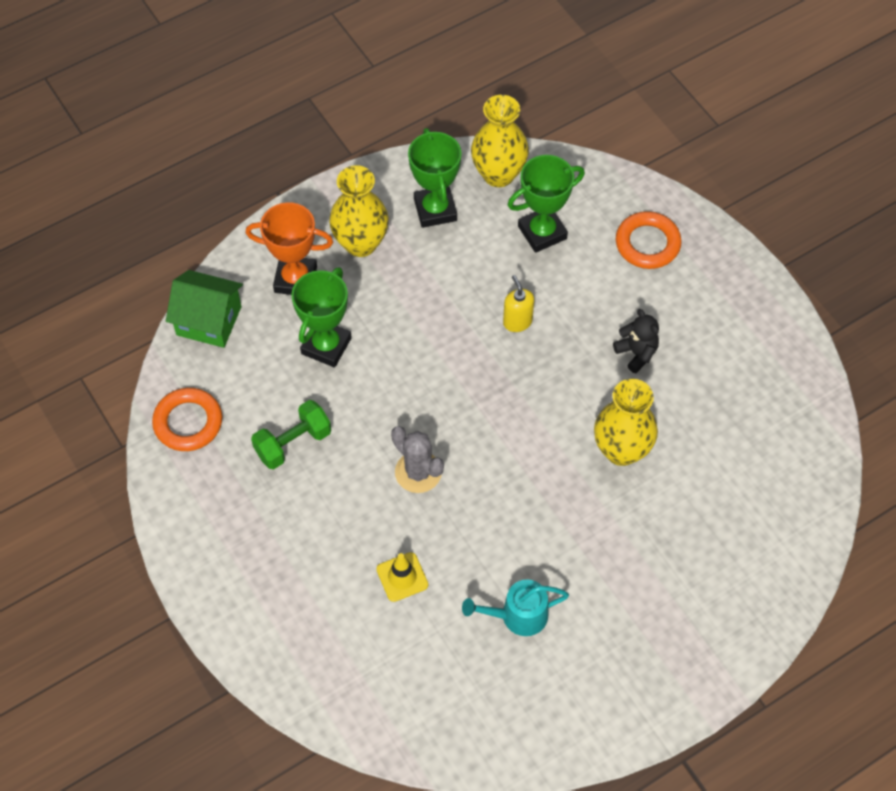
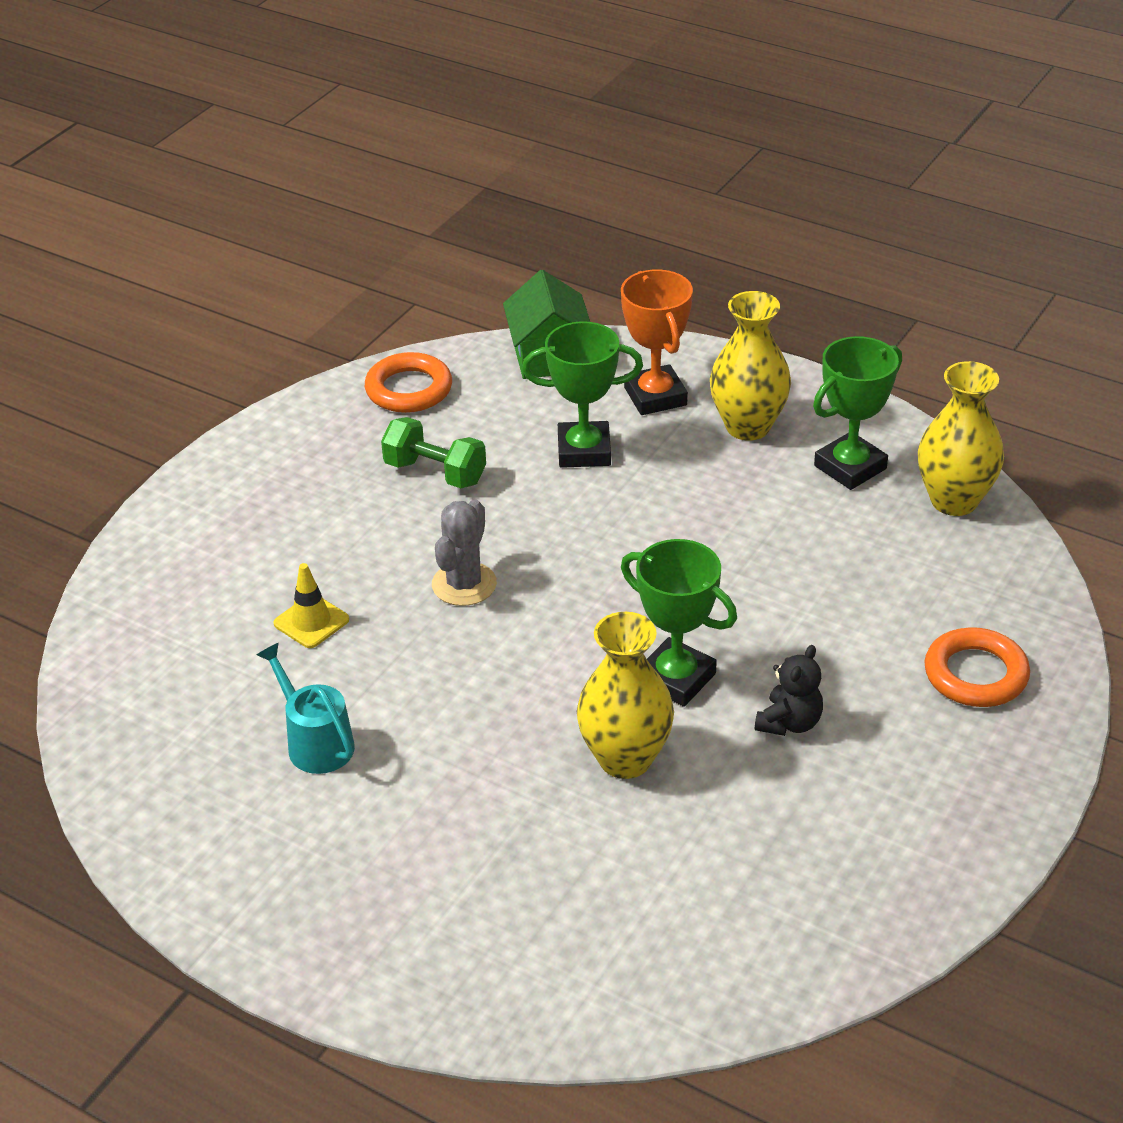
camera: 65 degrees right, 20 degrees down
yellow soap dispenser [503,275,534,332] -> none
green trophy [508,155,585,253] -> green trophy moved to [621,539,737,707]

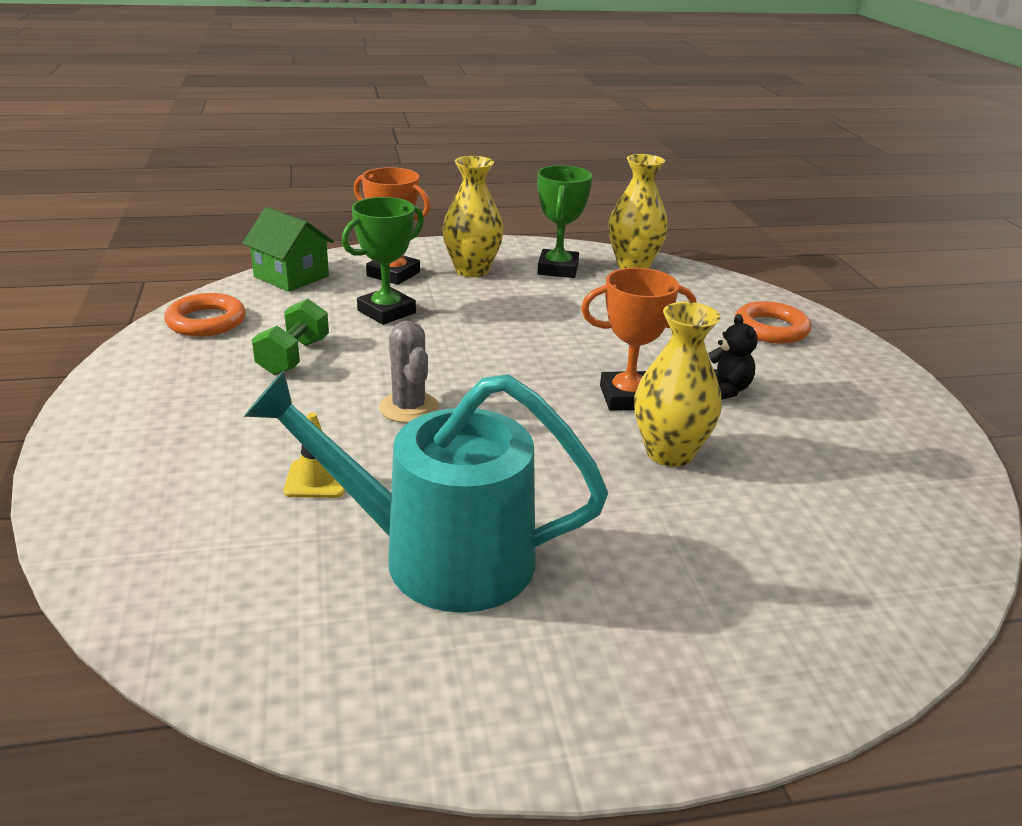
camera: 45 degrees left, 10 degrees down
turquoise watering can [256,643,355,774] -> turquoise watering can [244,370,608,613], size x2.10
green dumbbell [381,417,486,488] -> green dumbbell turned 60 degrees counterclockwise [252,299,329,375]
green trophy [621,539,737,707] -> orange trophy [581,268,696,411]

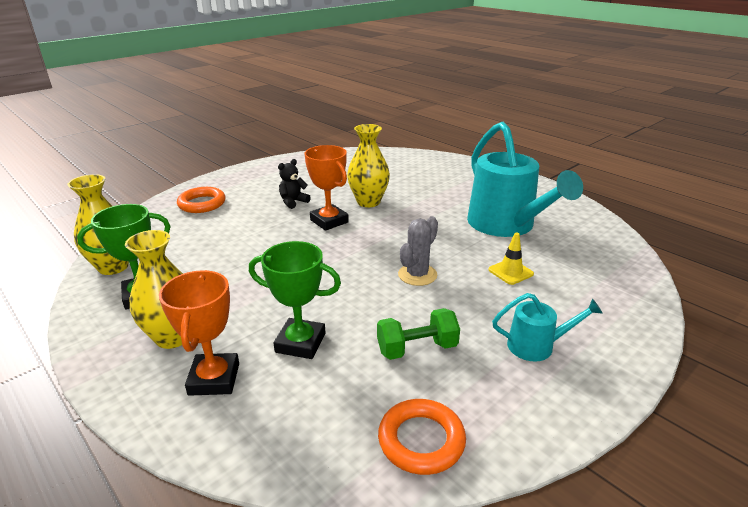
camera: 120 degrees left, 0 degrees up
green house [242,207,334,292] -> none
none -> turquoise watering can [492,293,603,361]

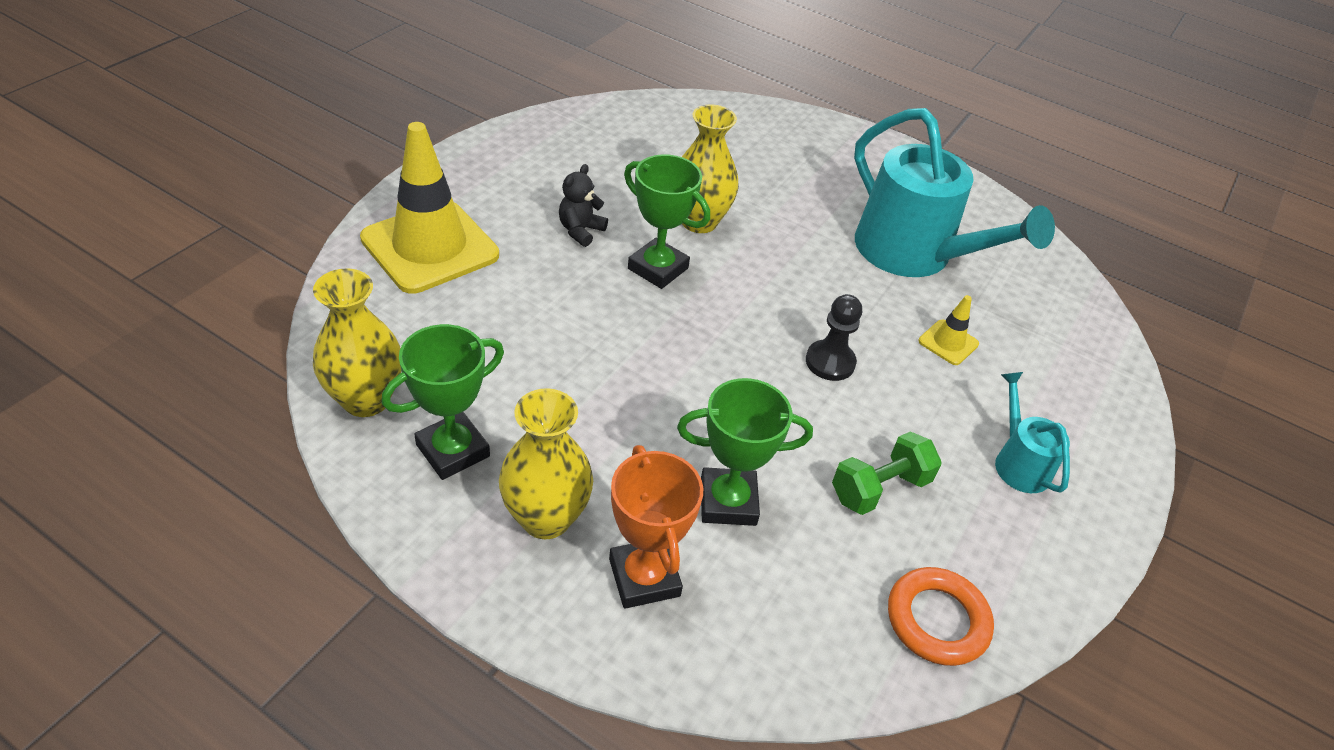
camera: 20 degrees left, 15 degrees up
orange ring [177,187,226,213] -> yellow traffic cone [360,122,499,294]
orange trophy [305,145,349,231] -> green trophy [624,154,710,289]
grey cactus [398,216,438,286] -> black pawn [806,294,862,381]
turquoise watering can [492,293,603,361] -> turquoise watering can turned 90 degrees counterclockwise [995,372,1070,493]

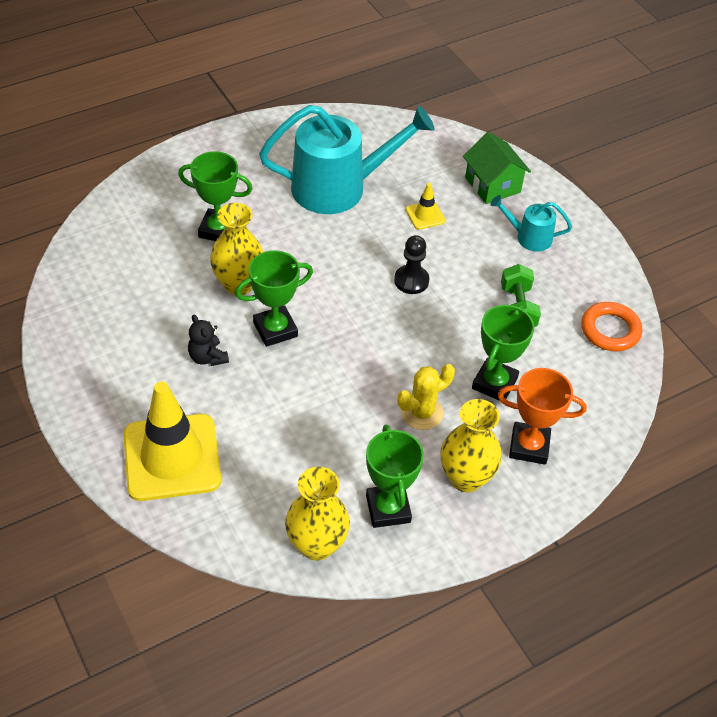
camera: 60 degrees left, 5 degrees up
none -> green trophy [178,151,253,241]
none -> yellow cactus [398,364,455,430]
none -> green house [463,132,531,204]

